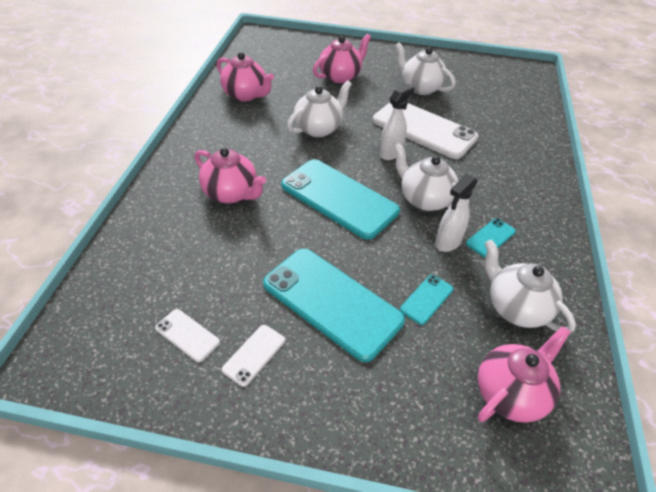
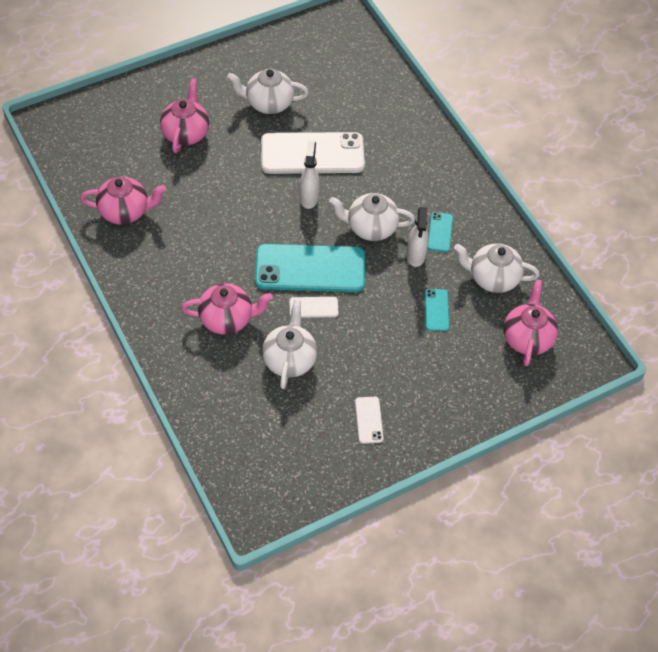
camera: 40 degrees left, 10 degrees up
white phone [155,309,220,362] -> white phone moved to [289,297,339,318]
turquoise phone [263,248,405,362] -> none
white teapot [287,80,352,137] -> white teapot moved to [262,300,317,389]

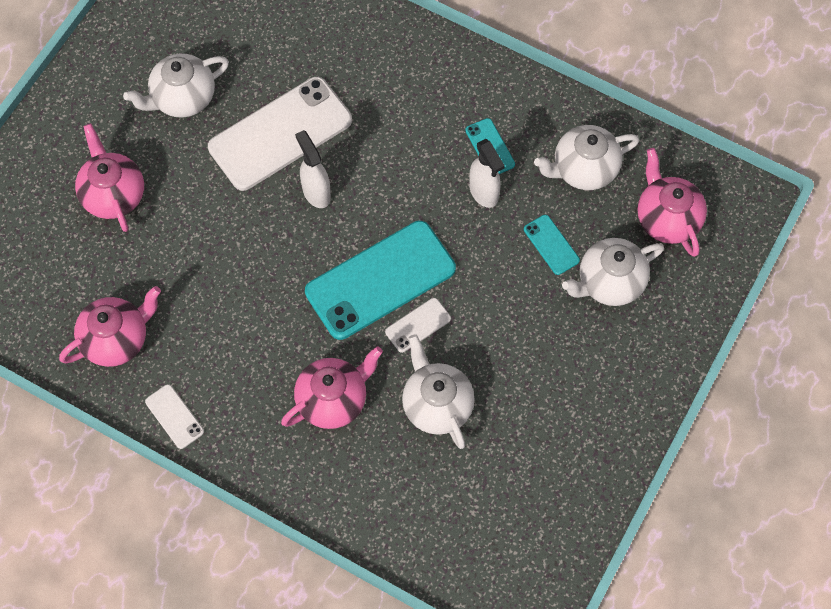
camera: 30 degrees left, 10 degrees up
white teapot [329,193,415,241] -> white teapot moved to [562,238,664,306]
white phone [355,397,383,444] -> white phone moved to [145,384,204,449]

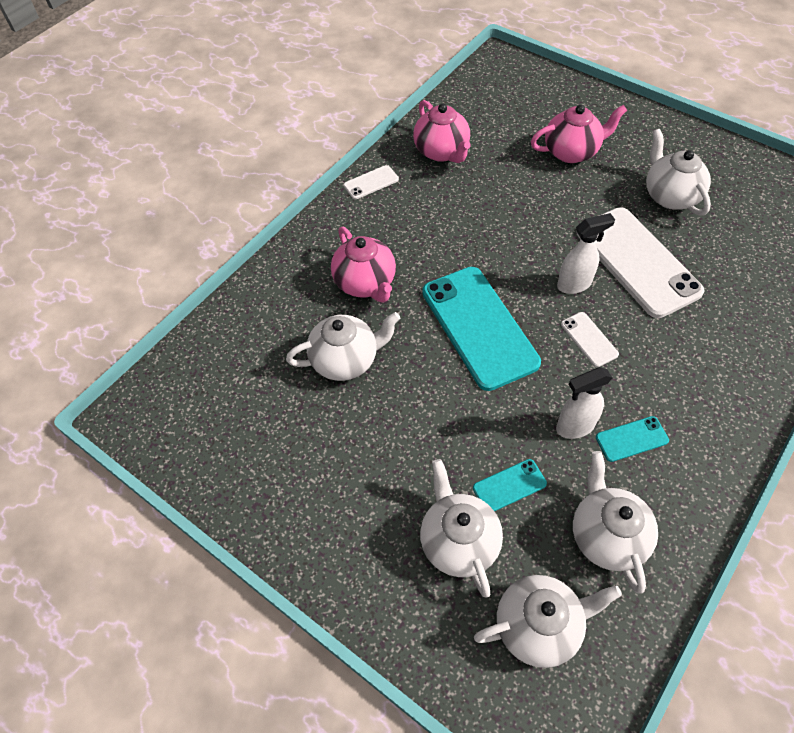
camera: 100 degrees right, 10 degrees down
white phone [385,298,451,353] -> white phone moved to [561,312,619,367]
pink teapot [637,148,707,257] -> white teapot [474,575,622,668]

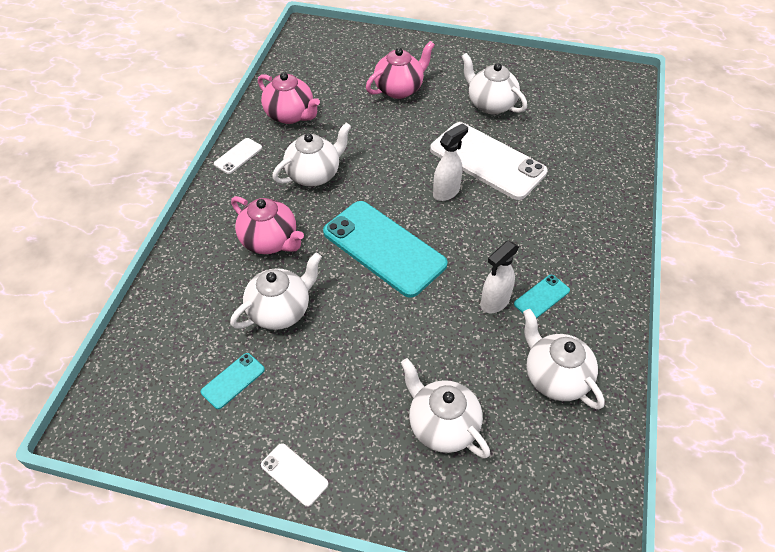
camera: 25 degrees left, 5 degrees down
turquoise phone [473,459,547,511] -> turquoise phone moved to [201,353,265,409]
white teapot [474,575,622,668] -> white teapot moved to [272,122,351,187]
white phone [561,312,619,367] -> white phone moved to [261,443,328,507]

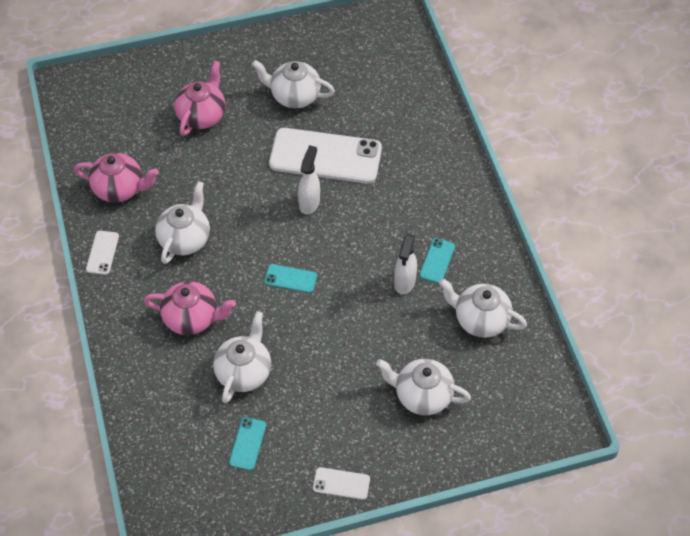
camera: 30 degrees left, 5 degrees up
turquoise phone [323,201,448,298] -> turquoise phone [264,264,317,293], size x0.44

